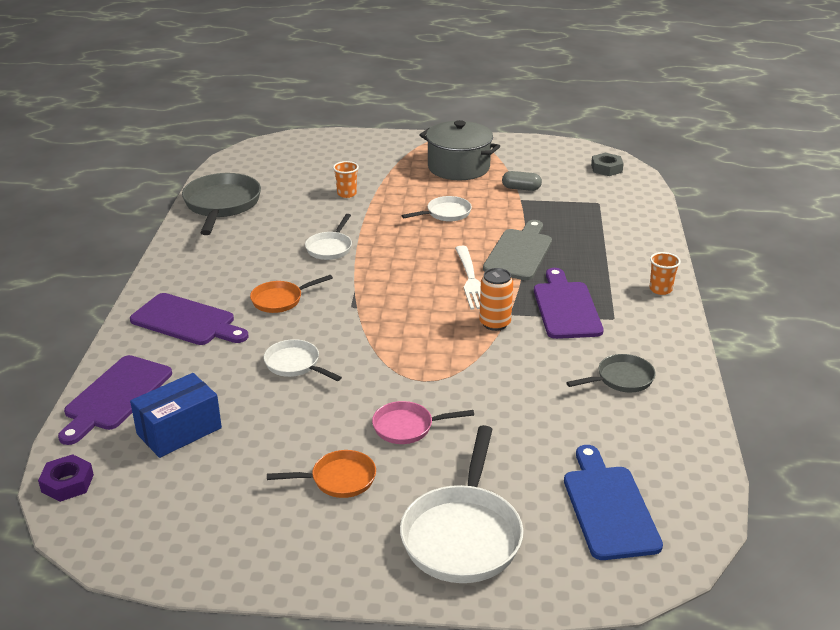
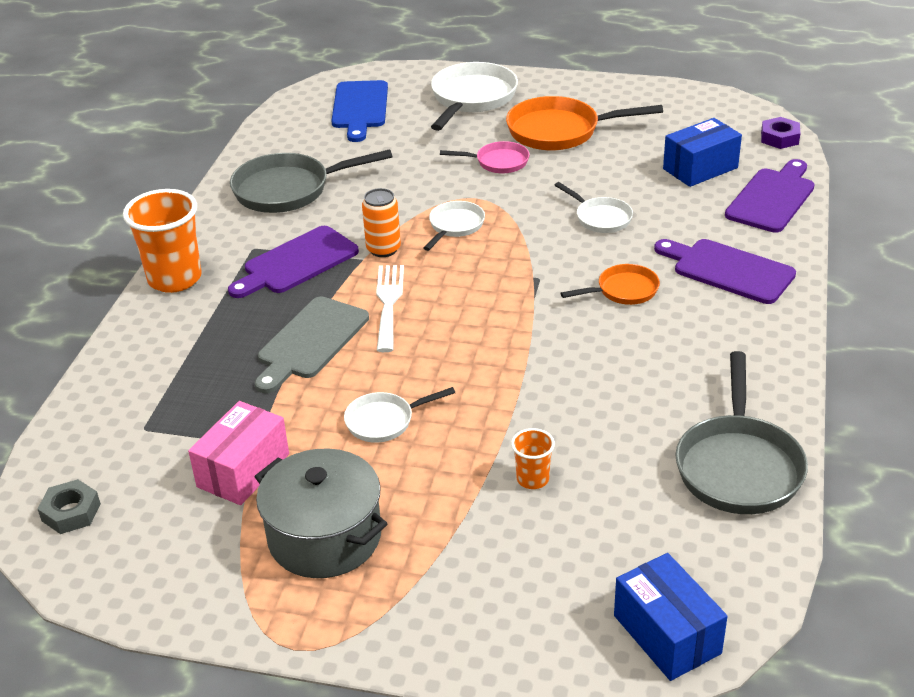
camera: 170 degrees left, 5 degrees up
orange pan [267,450,376,498] -> orange pan [506,96,663,151], size x1.79
white pan [305,214,352,260] -> white pan moved to [423,201,485,251]
grey capsule [502,171,542,191] -> pink box [188,401,289,505]
purple cutting board [534,268,604,339] -> purple cutting board turned 45 degrees clockwise [228,226,359,298]
grey pan [566,354,655,392] -> grey pan [230,149,392,213], size x1.79
orange cup [650,252,681,295] -> orange cup [123,189,202,293], size x2.03
none -> blue box [614,553,728,681]

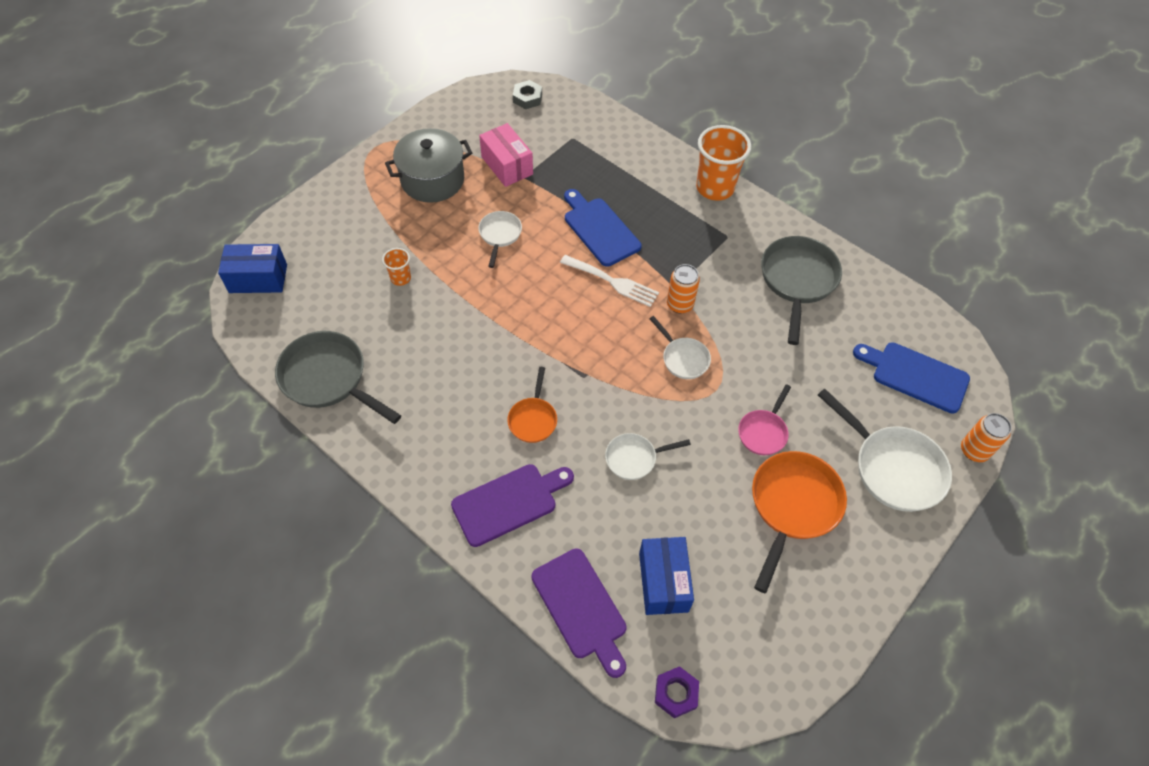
camera: 115 degrees right, 20 degrees up
purple cutting board [228,226,359,298] -> none
grey cutting board [255,296,369,393] -> blue cutting board [564,189,642,267]
none -> orange can [961,413,1012,462]

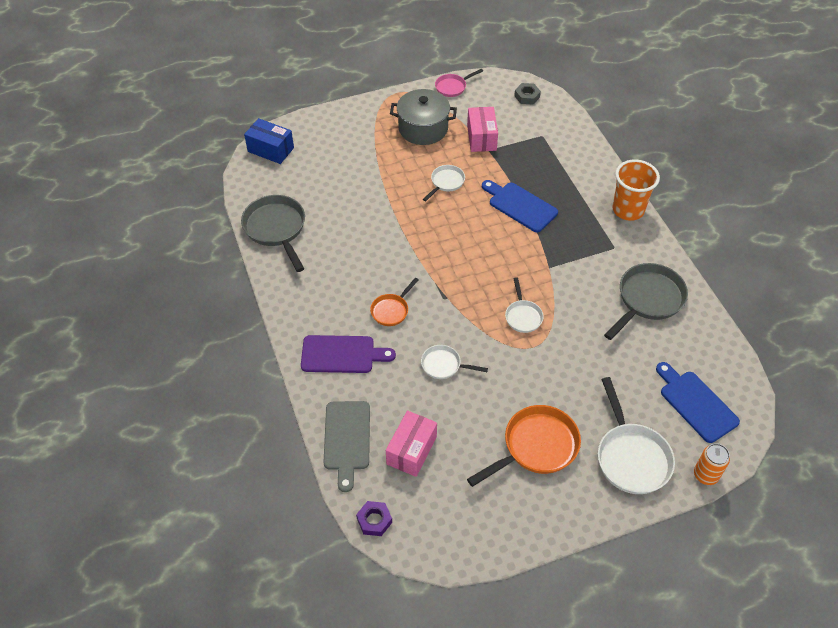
camera: 30 degrees right, 5 degrees down
orange cup [382,248,411,286] -> none
purple cutting board [531,548,627,678] -> grey cutting board [324,401,370,492]
white fork [560,255,659,307] -> none
blue cutting board [564,189,642,267] -> blue cutting board turned 45 degrees counterclockwise [482,180,558,232]
blue box [639,537,694,615] -> pink box [386,411,437,477]
orange can [667,264,700,314] -> none
pink pan [738,384,791,455] -> pink pan moved to [435,69,483,97]

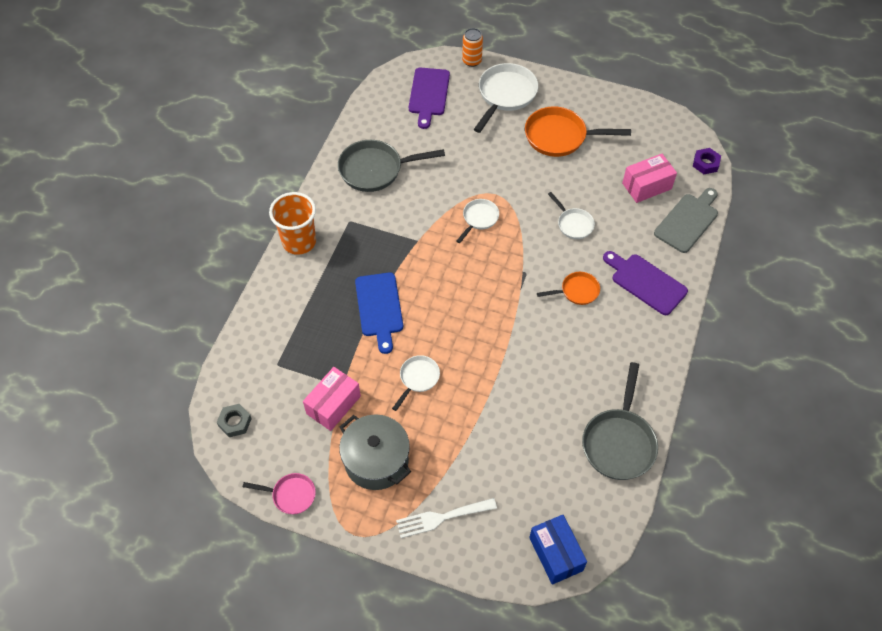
camera: 140 degrees left, 5 degrees up
white pan [423,165,465,201] -> white pan turned 135 degrees clockwise [392,355,440,411]
blue cutting board [656,362,740,443] -> purple cutting board [409,68,450,129]
none -> white fork [396,498,497,538]

